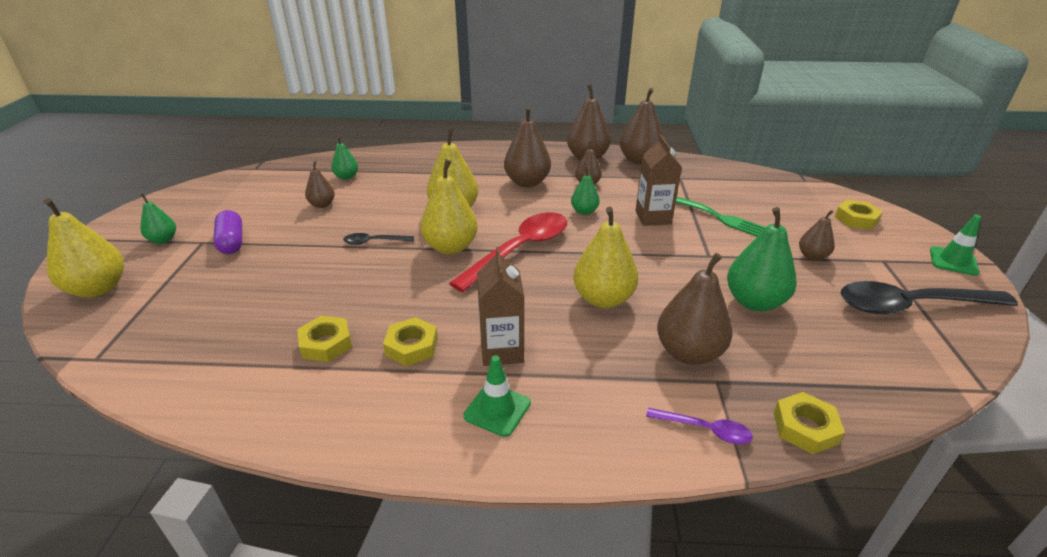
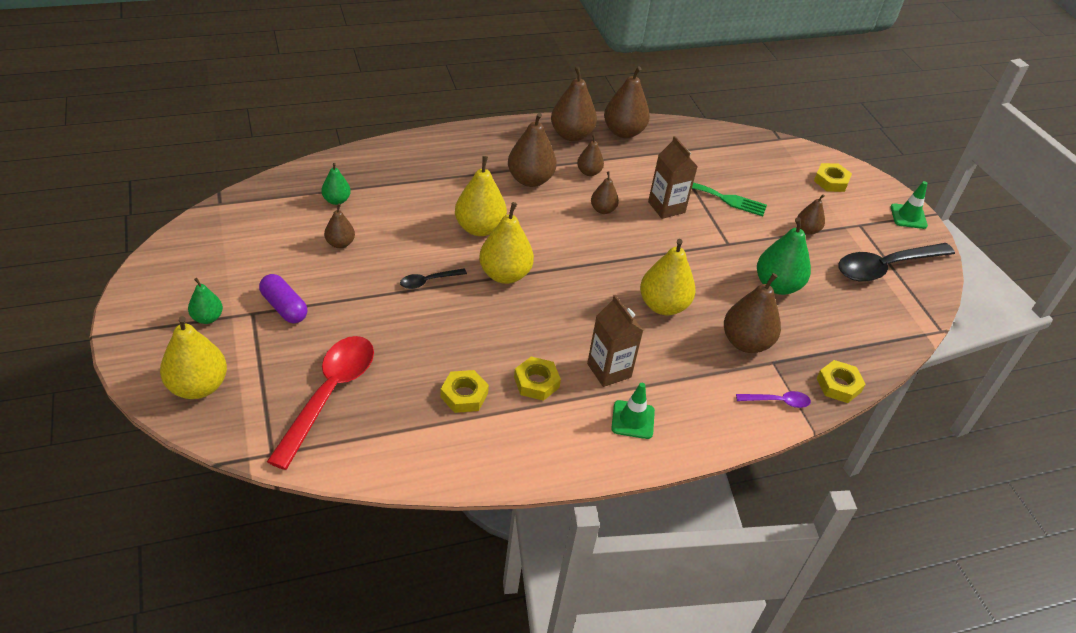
camera: 25 degrees left, 10 degrees up
red spoon [449,212,567,292] -> red spoon moved to [267,336,374,470]
green pear [571,167,600,215] -> brown pear [591,171,619,214]

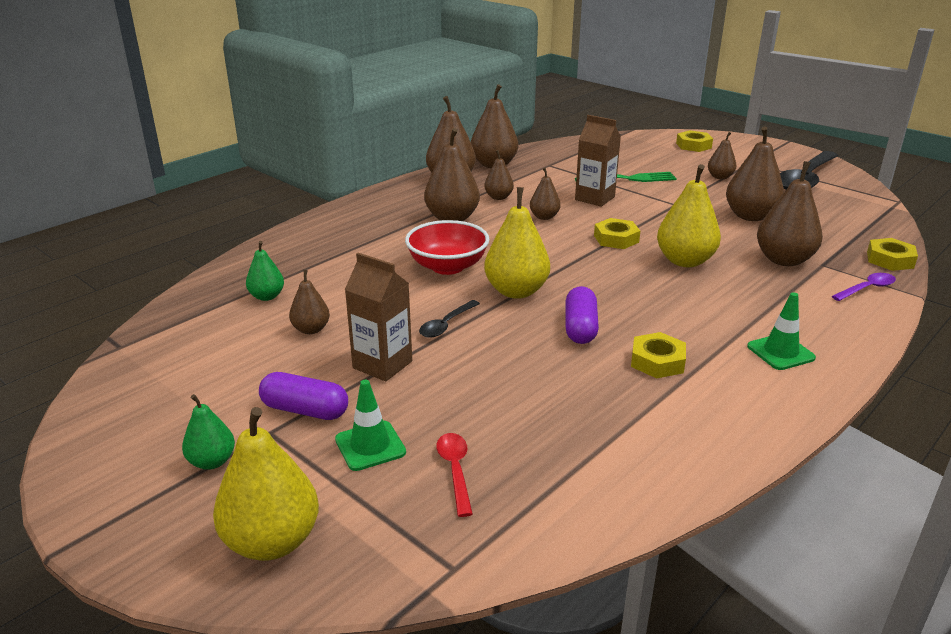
camera: 25 degrees left, 15 degrees down
red spoon [267,336,374,470] -> red spoon [436,433,473,517], size x0.46
yellow nut [440,370,489,413] -> yellow nut moved to [594,218,640,249]
yellow pear [455,156,507,236] -> red bowl [405,220,490,275]
brown carton [587,295,643,387] -> brown carton moved to [345,253,412,382]
green pear [757,217,811,295] -> brown pear [726,127,784,221]
green traffic cone [891,181,928,229] -> green traffic cone moved to [335,380,406,471]
none -> purple capsule [565,286,599,344]

